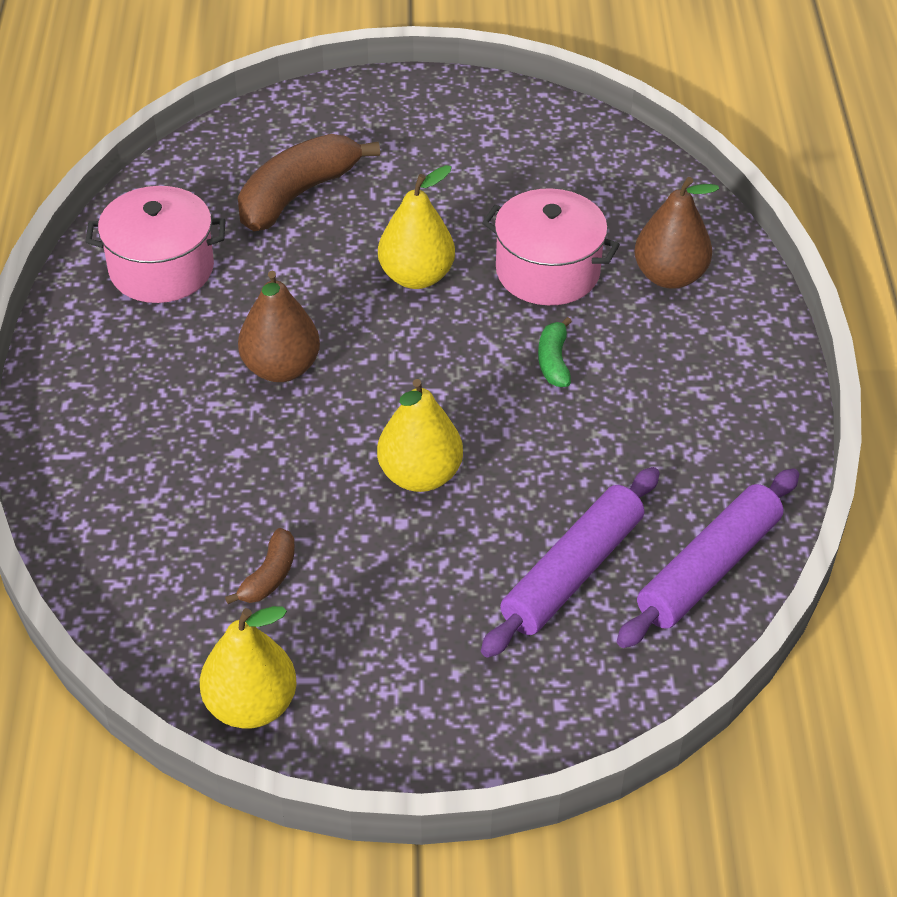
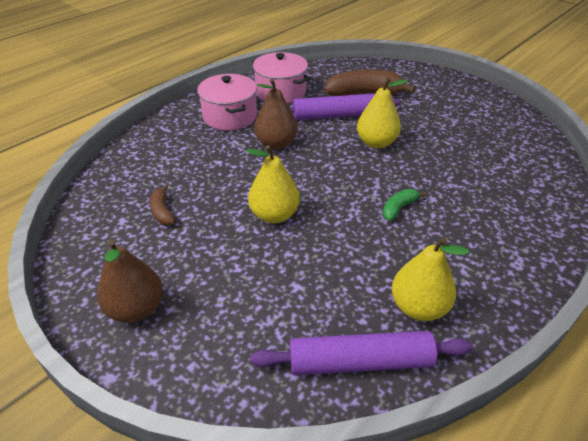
camera: 45 degrees right, 5 degrees down
yellow pear [200,606,297,729] -> yellow pear moved to [392,237,469,321]
brown banana [225,528,295,604] -> brown banana turned 90 degrees clockwise [150,185,175,225]
purple rolling pin [481,467,660,658] -> purple rolling pin moved to [290,93,400,120]
pink pot [482,188,620,305] -> pink pot moved to [197,74,257,130]
brown pear [634,177,719,289] -> brown pear moved to [97,240,163,323]

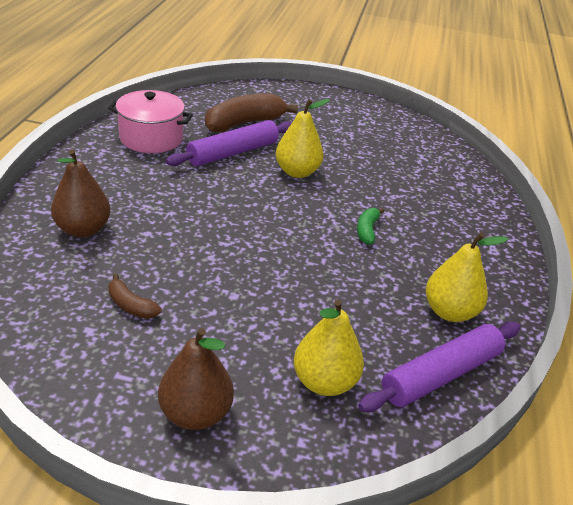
camera: 35 degrees left, 5 degrees down
pink pot [197,74,257,130] -> none
yellow pear [247,145,300,223] -> yellow pear moved to [294,299,364,396]
brown pear [254,79,298,150] -> brown pear moved to [51,149,110,238]

